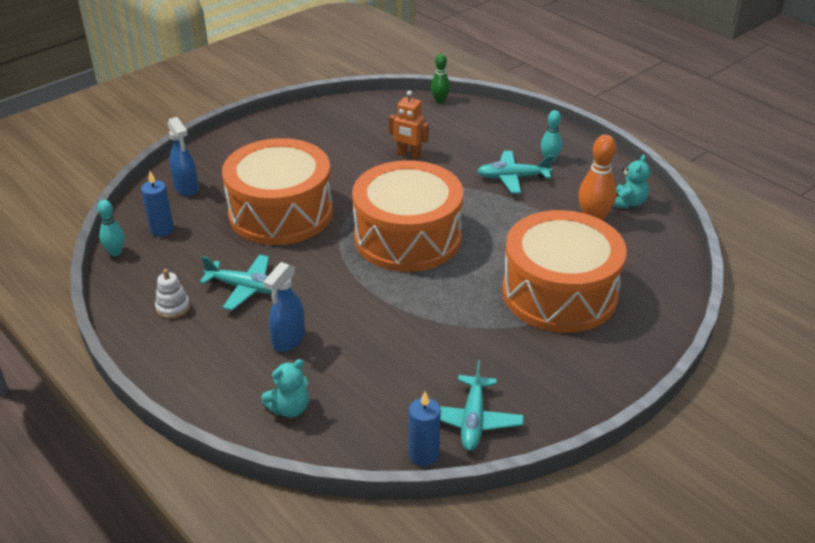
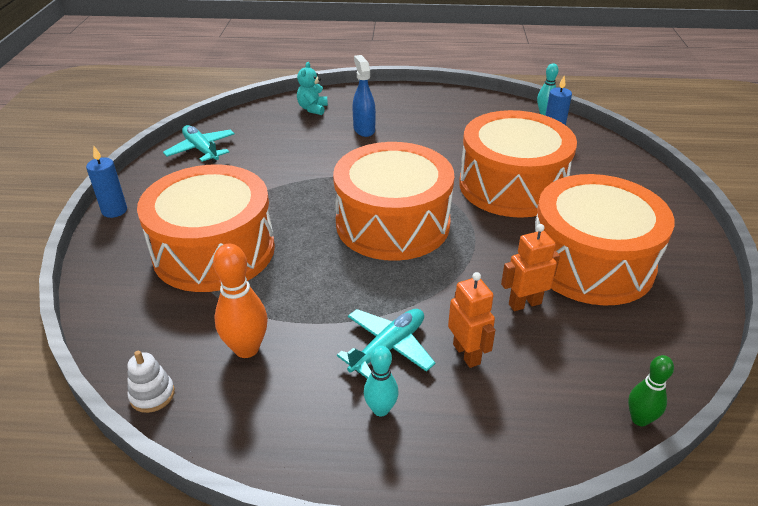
camera: 135 degrees right, 0 degrees up
white stacking toy [155,269,190,319] -> white stacking toy moved to [127,351,175,413]
blue spray bottle [167,117,199,196] -> none
turquoise plane [200,255,272,311] -> none
blue candle [409,391,441,466] -> blue candle moved to [86,146,127,218]
turquoise teddy bear [613,155,650,208] -> none
none -> orange robot [448,272,495,368]
none -> orange drum [535,174,674,306]

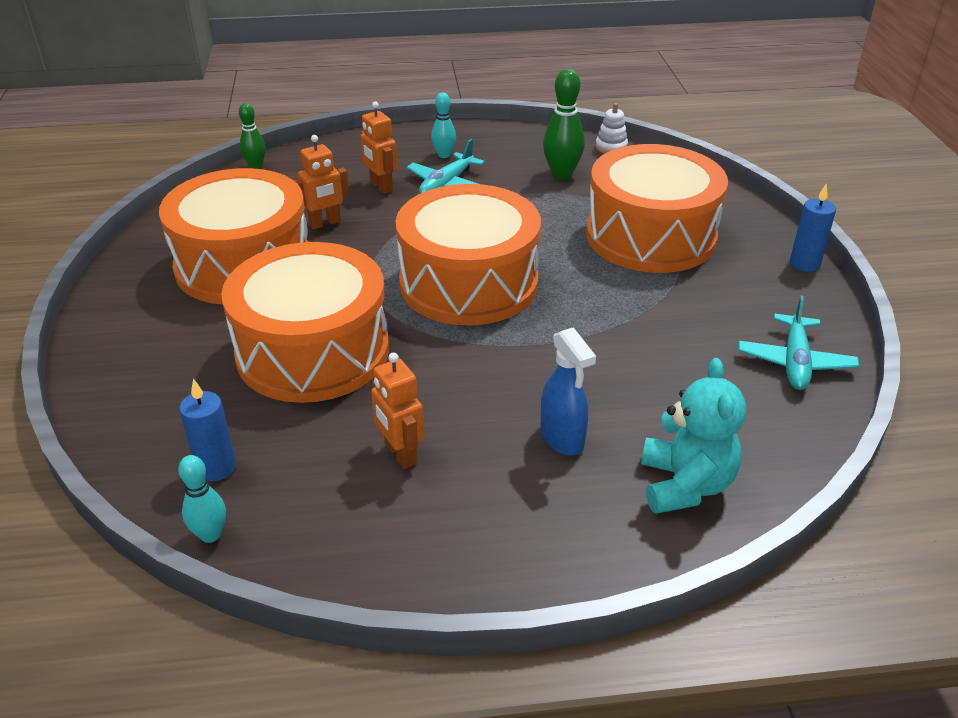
camera: 170 degrees right, 0 degrees up
turquoise plane [163,125,235,163] -> turquoise plane turned 60 degrees clockwise [738,295,859,390]
orange bowling pin [213,244,268,358] -> green bowling pin [543,69,585,179]
turquoise teddy bear [297,62,328,115] -> turquoise teddy bear [641,358,746,514], size x1.54
none -> orange robot [371,352,424,469]

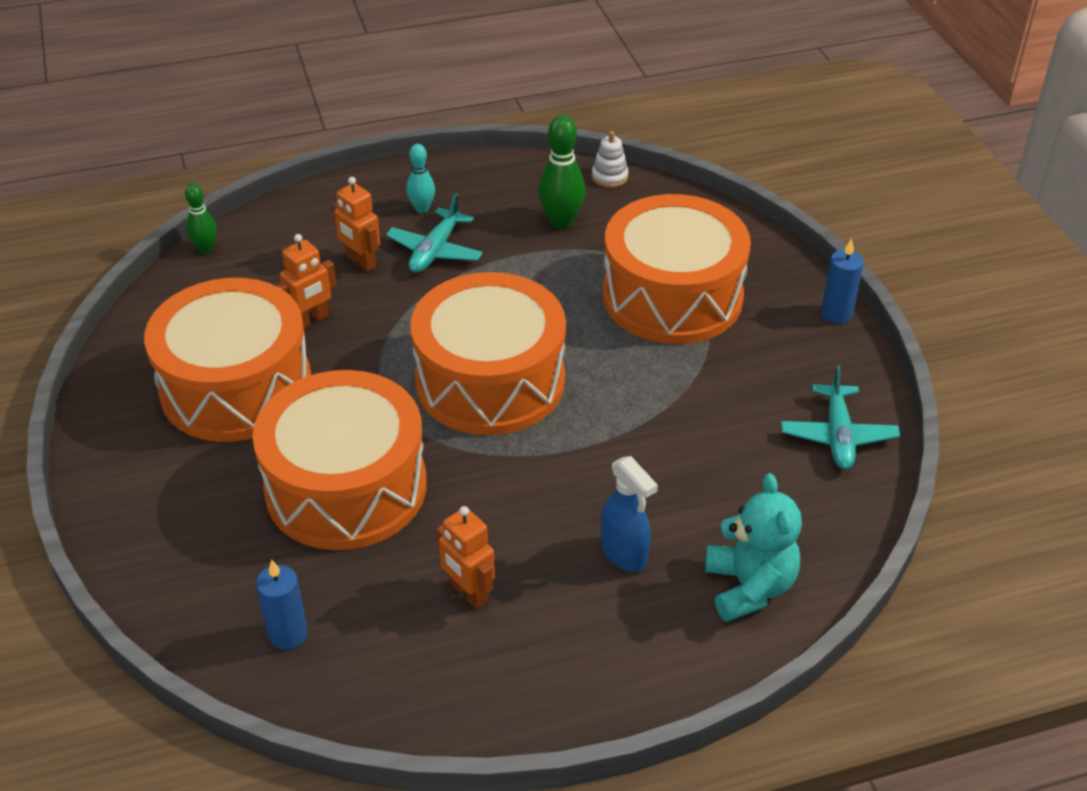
camera: 10 degrees left, 5 degrees up
turquoise bowling pin [178,455,226,543] -> none

